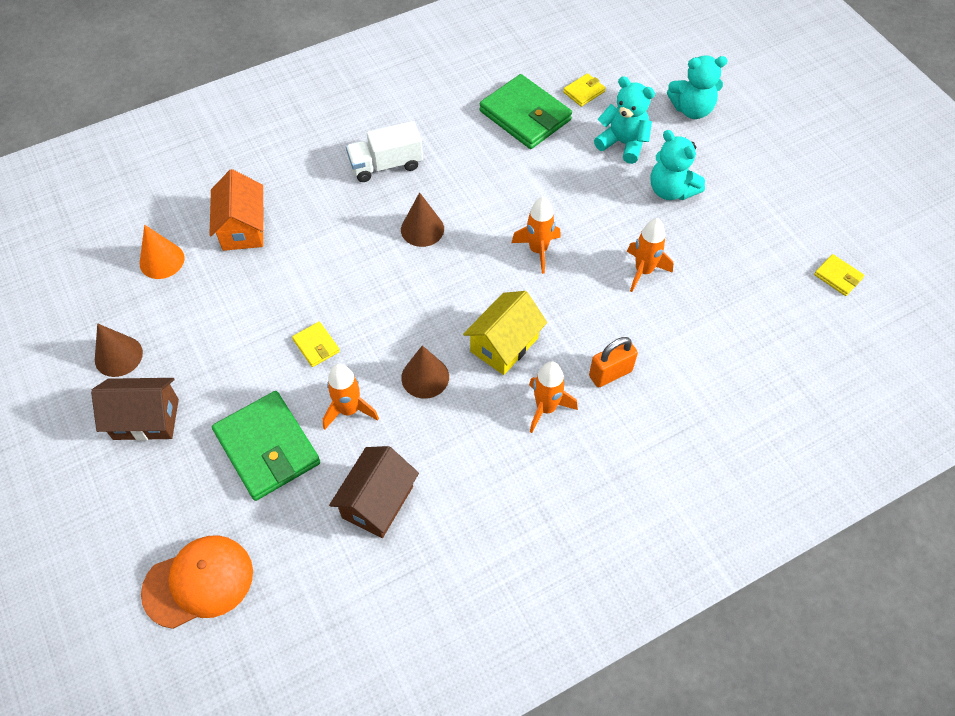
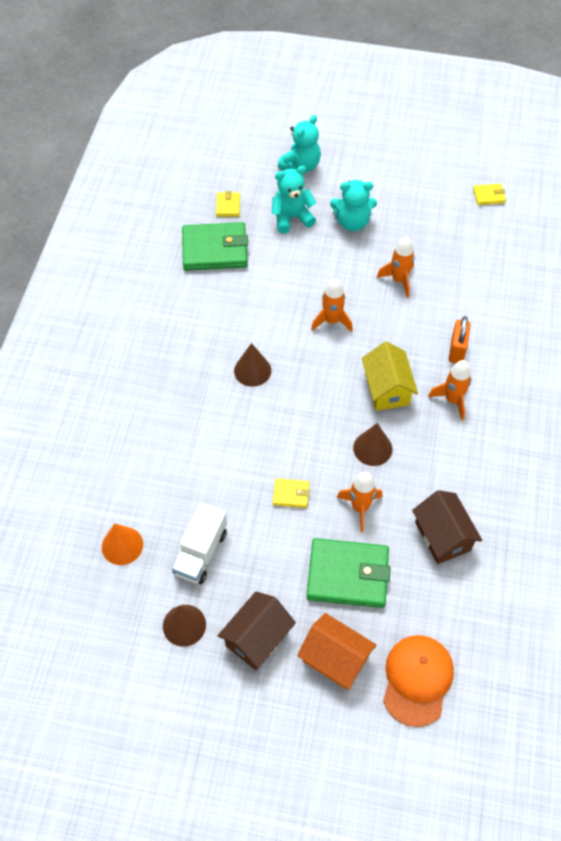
camera: 50 degrees left, 0 degrees up
orange house [209,169,264,251] -> orange house moved to [297,613,377,690]
white truck [346,121,423,182] -> white truck moved to [172,503,227,584]

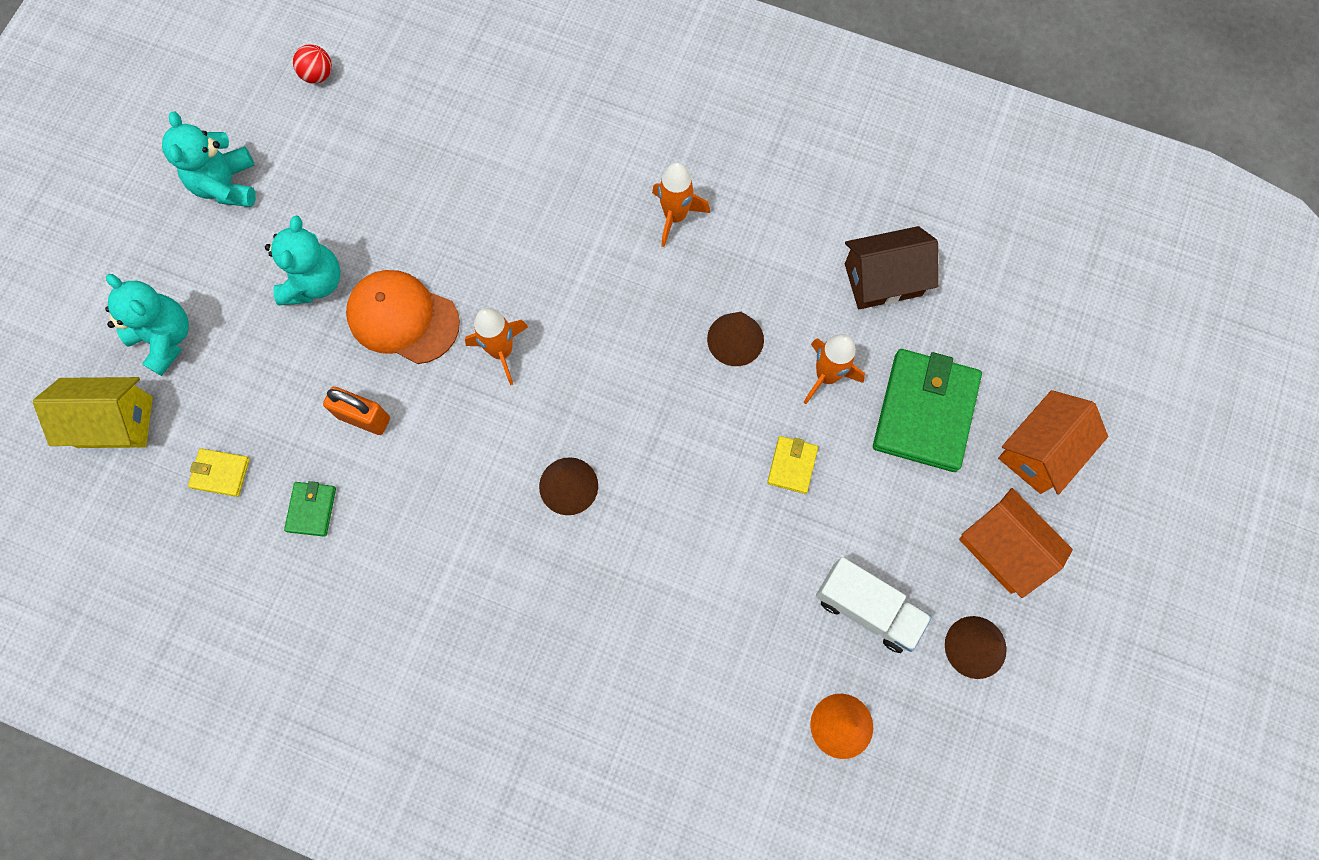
camera: 80 degrees left, 15 degrees up
green wallet [182,222,248,271] -> green wallet [284,481,336,537], size x0.46
brown house [218,591,296,670] -> orange house [959,488,1073,598]
turquoise teddy bear [272,166,317,234] -> turquoise teddy bear moved to [162,111,256,207]
yellow house [362,341,418,411] -> yellow house moved to [33,377,153,448]
orange rocket [377,236,415,298] -> none
orange cap [383,635,454,727] -> orange cap moved to [346,270,460,364]
orange padlock [449,316,470,363] -> orange padlock moved to [323,387,390,435]
yellow wallet [473,184,506,205] -> red ball [293,44,332,84]

